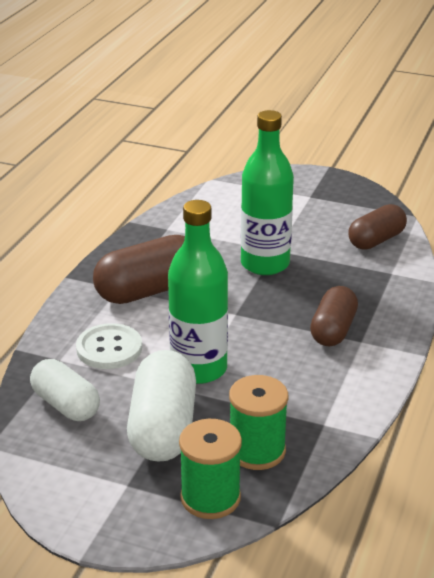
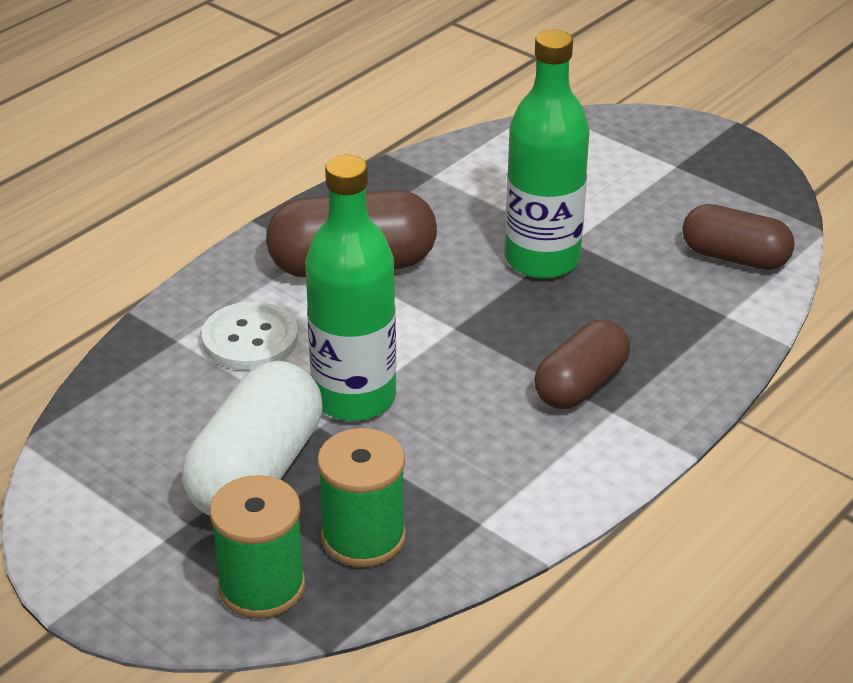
camera: 20 degrees right, 5 degrees up
white capsule [30,359,100,421] -> none
brown capsule [348,204,407,250] -> brown capsule turned 45 degrees clockwise [682,204,795,270]

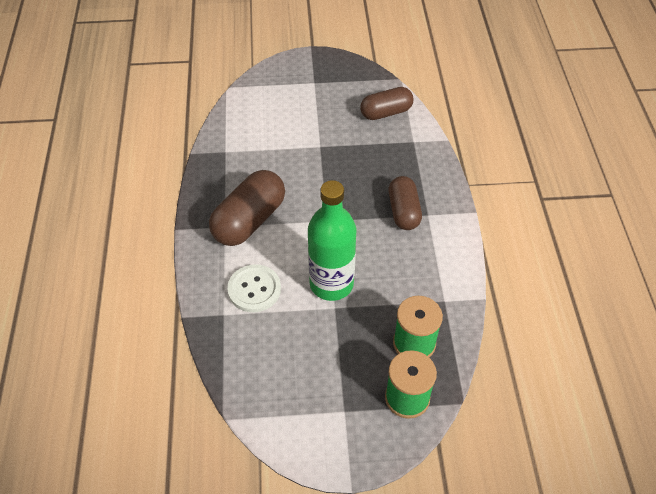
camera: 45 degrees left, 15 degrees up
white capsule [182,361,322,516] -> none
green bottle [505,30,590,279] -> none

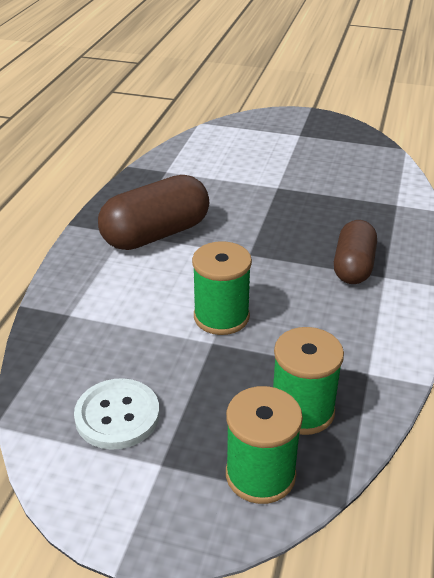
camera: 20 degrees right, 15 degrees down
white button [227,264,281,312] -> white button moved to [74,378,160,450]
green bottle [308,180,356,301] -> green spool [192,241,252,335]
brown capsule [360,87,413,120] -> none

